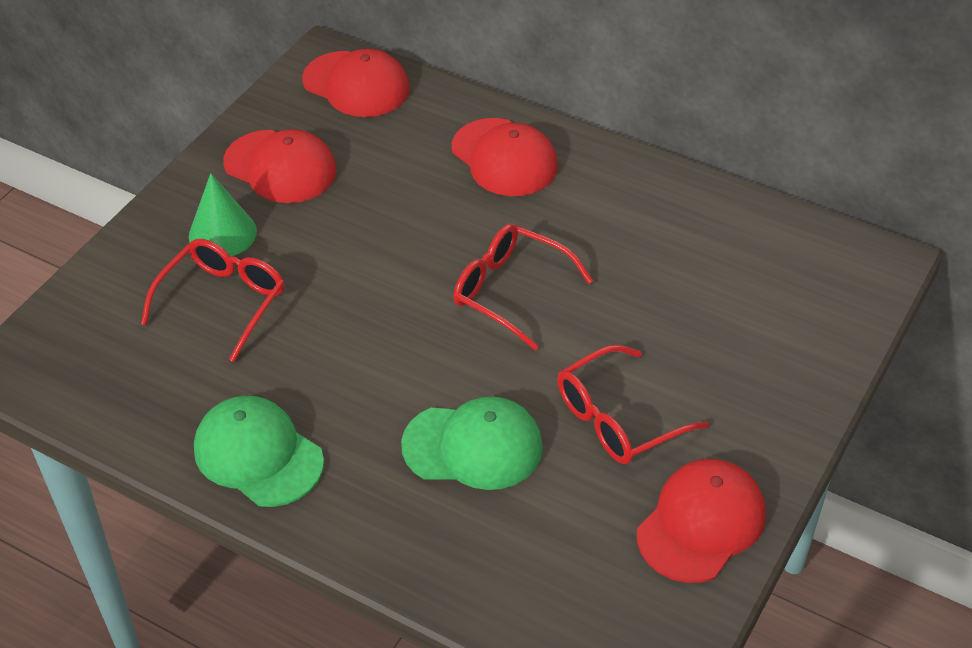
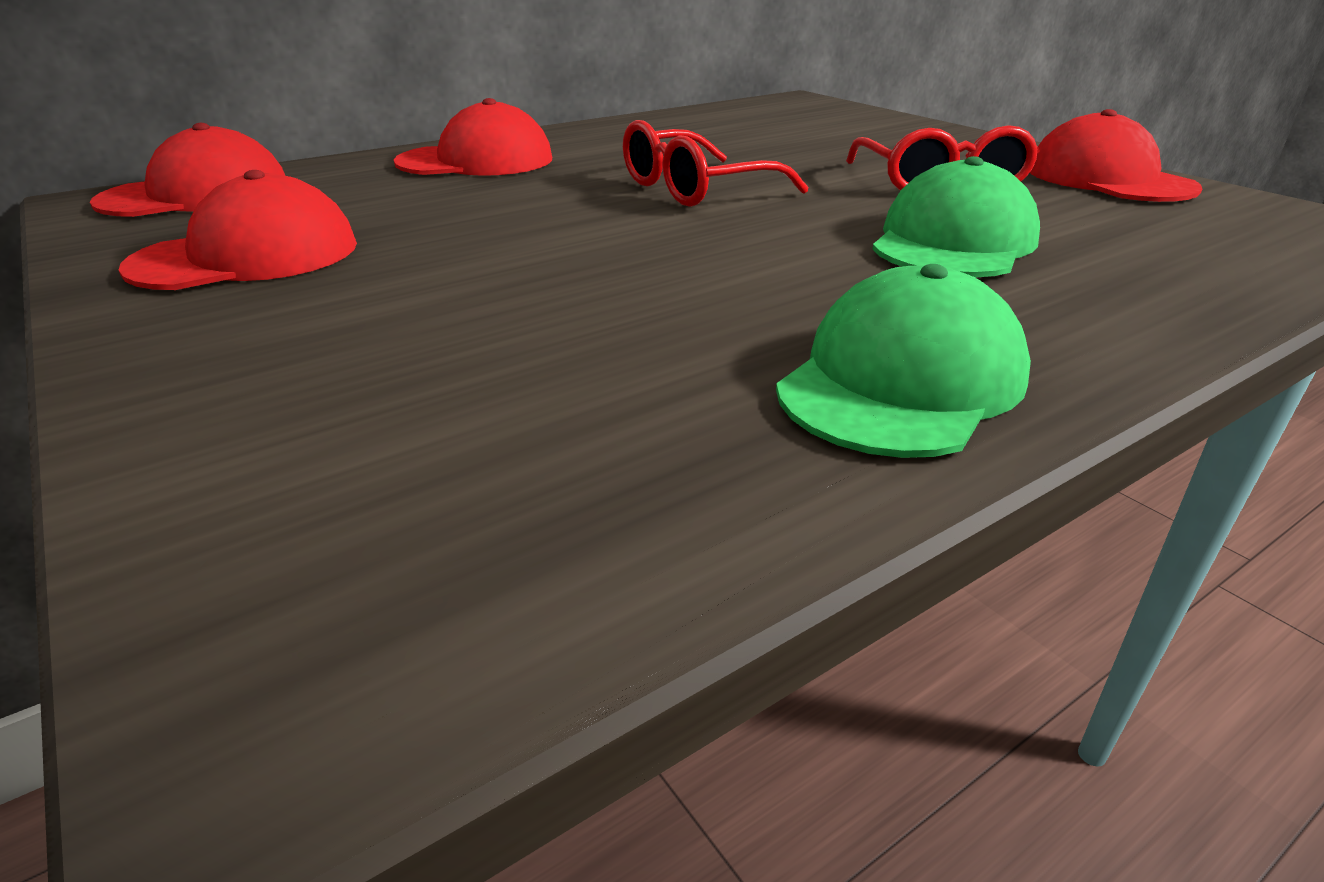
camera: 65 degrees left, 15 degrees down
red glasses [141,239,285,362] -> none
green cone [189,173,257,256] -> none
green cap [194,396,324,507] -> green cap turned 150 degrees clockwise [776,264,1031,458]

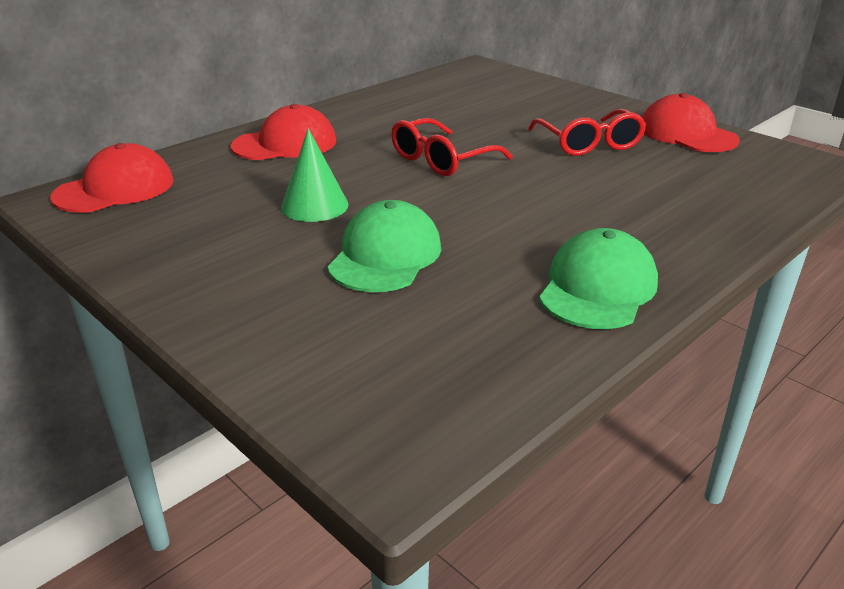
camera: 10 degrees left, 0 degrees up
red cap [119,170,357,290] -> none
green cap [872,156,1040,277] -> green cap moved to [327,200,441,292]
none -> green cone [281,128,349,222]

